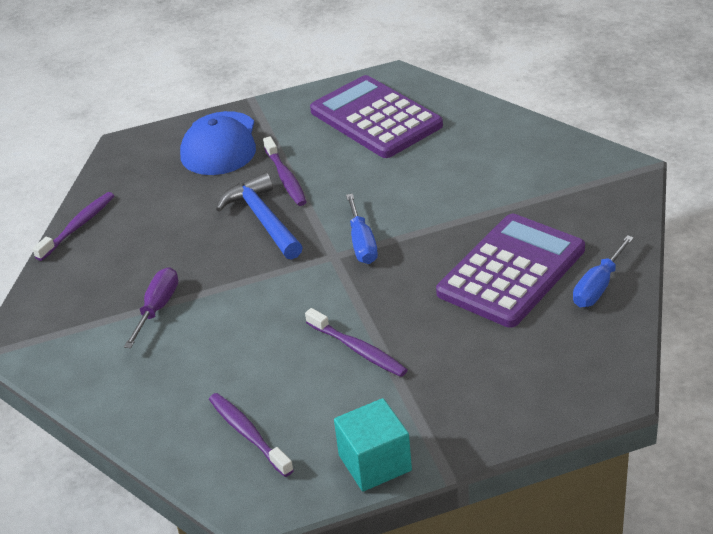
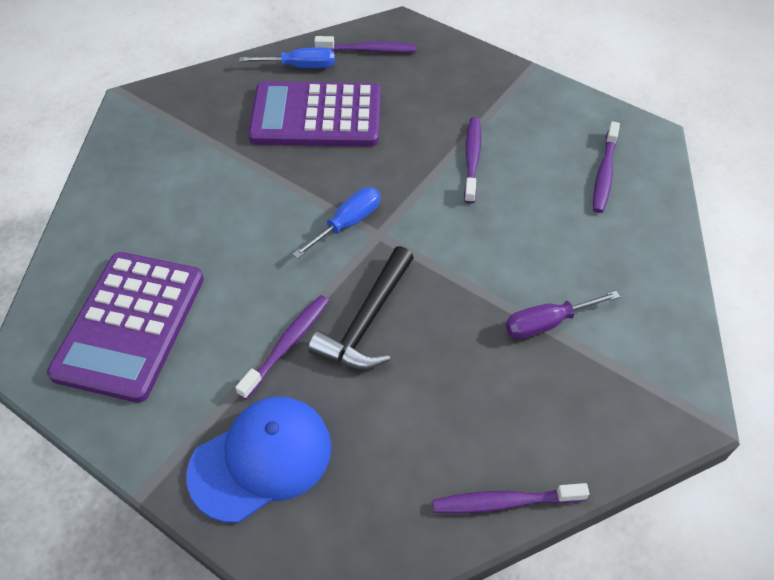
camera: 130 degrees left, 15 degrees up
blue hammer [216,173,303,260] -> black hammer [308,246,414,369]
turquoise cube [334,398,412,491] -> none
none -> purple toothbrush [314,36,417,53]

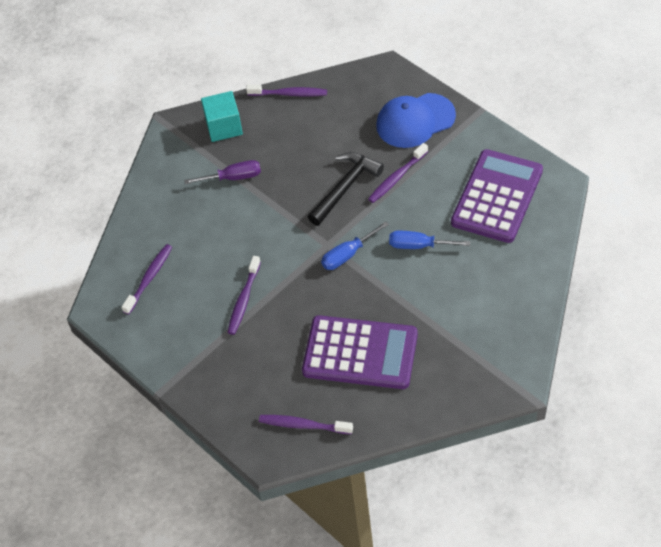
camera: 165 degrees left, 0 degrees up
blue screwdriver [239,47,335,68] -> blue screwdriver moved to [389,231,470,249]
none -> turquoise cube [201,91,243,142]

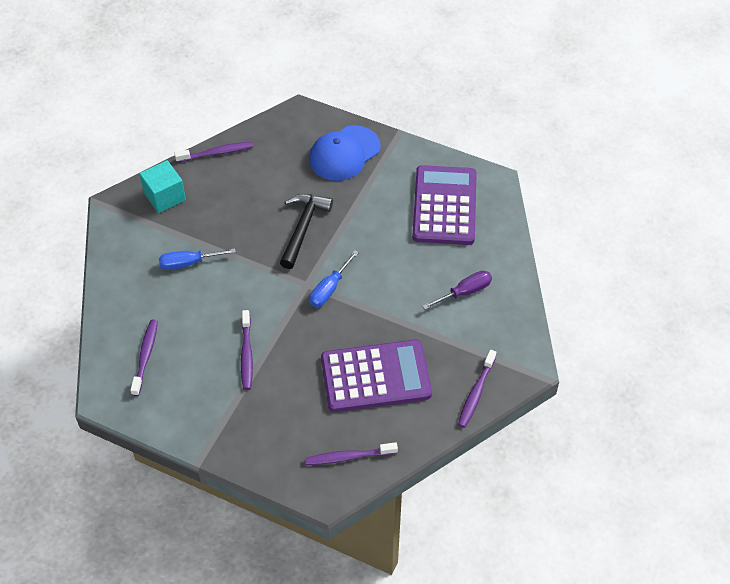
camera: 25 degrees left, 0 degrees up
purple screwdriver [184,160,261,184] -> purple screwdriver moved to [422,270,492,310]
purple toothbrush [368,143,428,203] -> purple toothbrush moved to [458,350,496,428]
blue screwdriver [389,231,470,249] -> blue screwdriver moved to [159,248,236,270]

